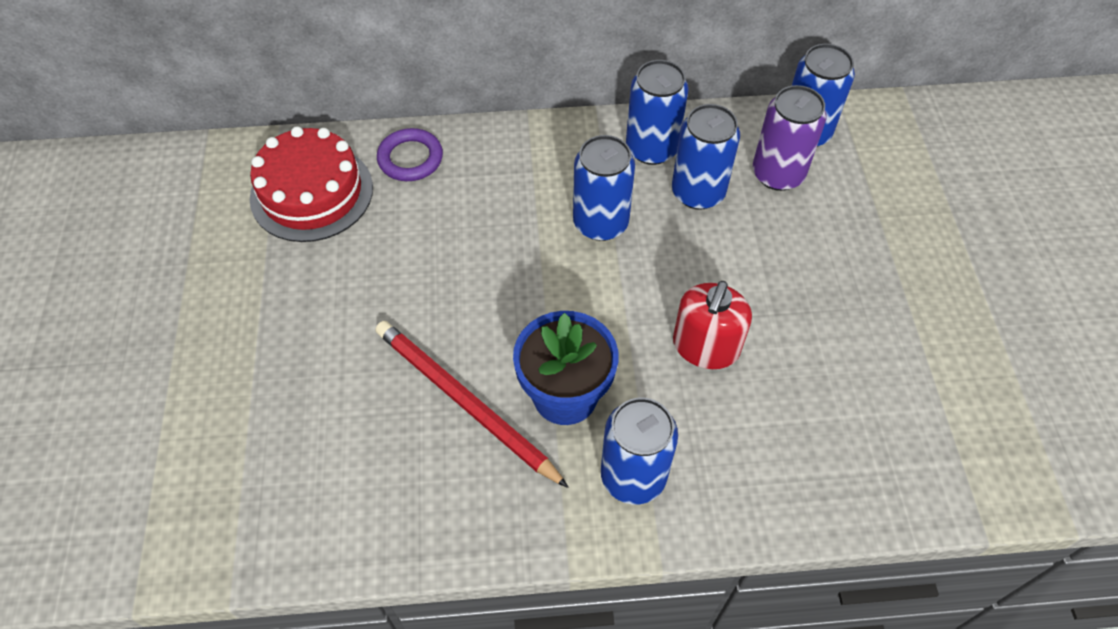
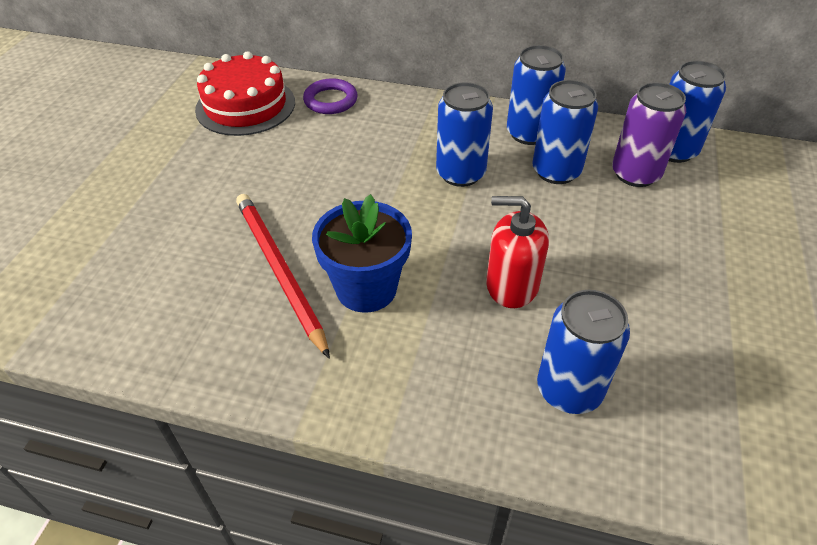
camera: 20 degrees right, 10 degrees down
blue can [601,398,678,504] -> blue can moved to [537,290,630,414]
red soap dispenser [673,281,752,369] -> red soap dispenser turned 60 degrees clockwise [486,196,549,308]

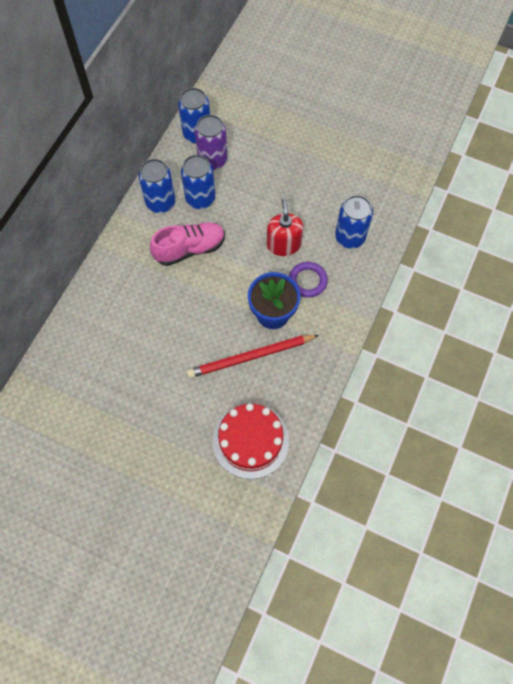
camera: 80 degrees left, 20 degrees up
red cake [195,51,295,136] -> red cake moved to [213,403,289,479]
purple ring [303,78,358,114] -> purple ring moved to [289,262,328,298]
blue can [436,82,493,187] -> pink shoe [150,222,225,266]
red soap dispenser [486,196,549,308] -> red soap dispenser turned 150 degrees clockwise [267,198,303,256]

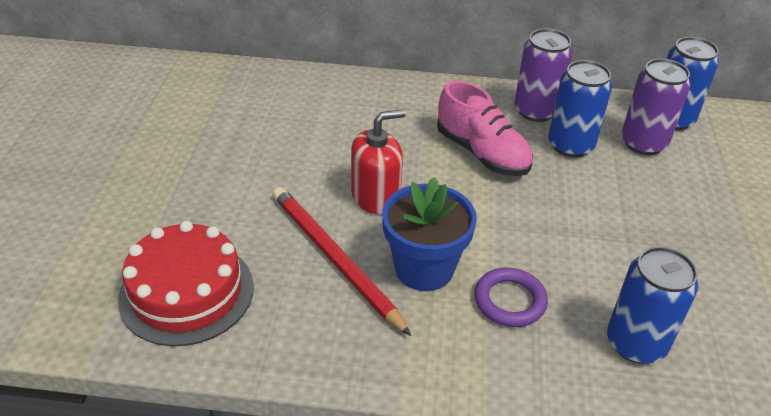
camera: 70 degrees right, 25 degrees down
blue can [138,159,175,213] -> purple can [514,29,573,122]
red soap dispenser [267,198,303,256] -> red soap dispenser moved to [351,109,406,214]

